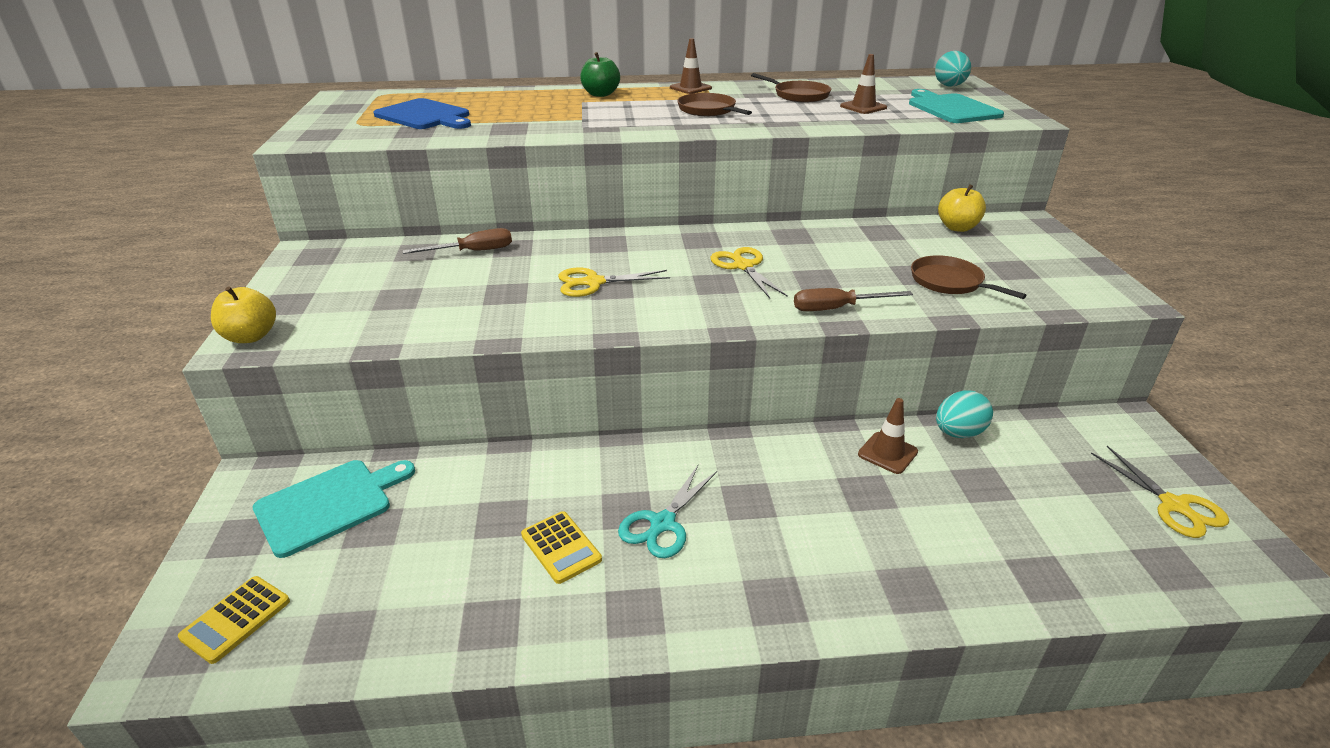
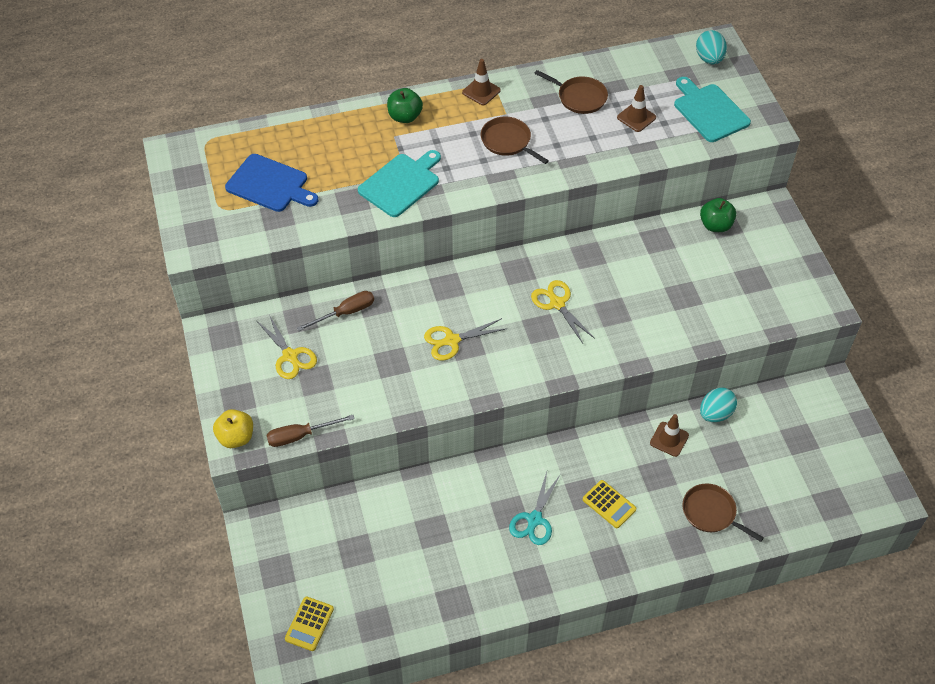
camera: 10 degrees left, 20 degrees up
turquoise cutting board [253,460,415,558] -> turquoise cutting board moved to [358,150,441,217]
yellow calculator [521,511,602,584] -> yellow calculator moved to [583,480,636,528]
brown screwdriver [794,288,913,311] -> brown screwdriver moved to [266,415,355,447]
brown pan [911,255,1027,299] -> brown pan moved to [683,484,764,542]
yellow apple [938,184,986,232] -> green apple [700,198,736,232]
yellow scissors [1091,446,1229,538] -> yellow scissors moved to [257,315,317,379]

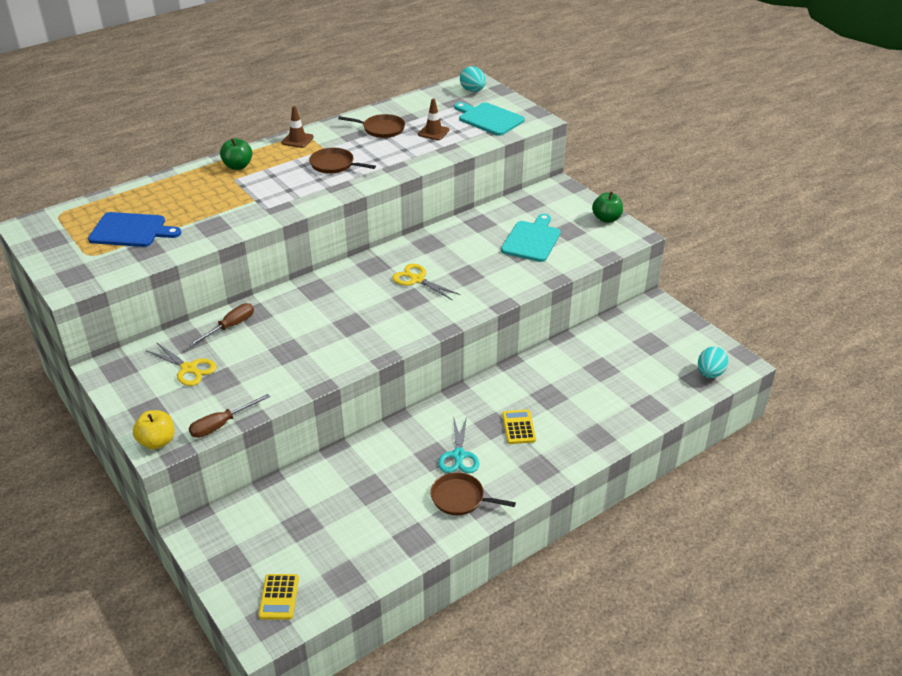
camera: 20 degrees left, 15 degrees down
turquoise cutting board [358,150,441,217] -> turquoise cutting board moved to [501,214,561,262]
yellow scissors [424,318,507,361] -> none
yellow calculator [583,480,636,528] -> yellow calculator turned 120 degrees counterclockwise [502,410,536,444]
brown traffic cone [650,414,689,457] -> none
brown pan [683,484,764,542] -> brown pan moved to [430,472,516,515]
green apple [700,198,736,232] -> green apple moved to [592,192,623,223]
turquoise egg [700,387,737,422] -> turquoise egg moved to [698,347,728,378]

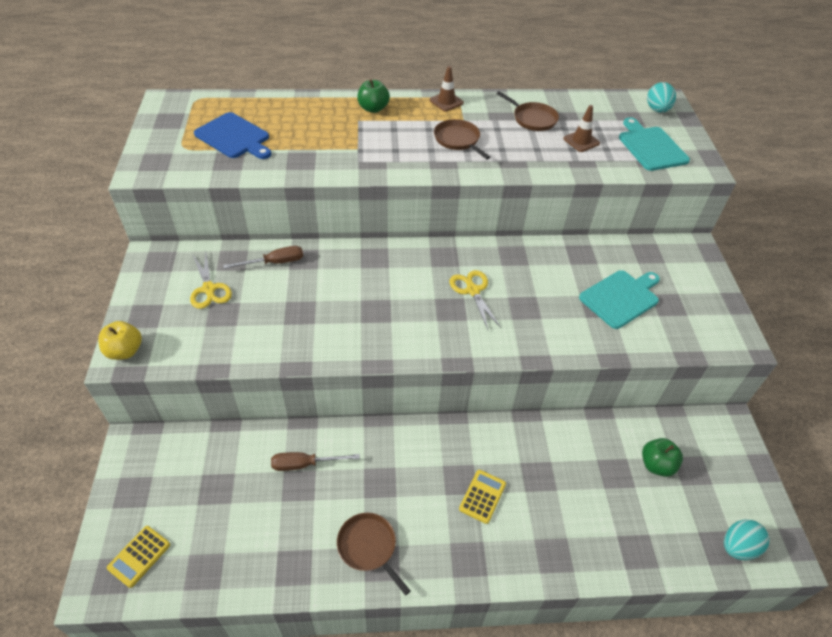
camera: 30 degrees right, 10 degrees up
brown screwdriver [189,394,270,438] -> brown screwdriver moved to [271,452,360,471]
turquoise scissors [438,416,479,473] -> none
green apple [592,192,623,223] -> green apple moved to [642,438,683,477]

